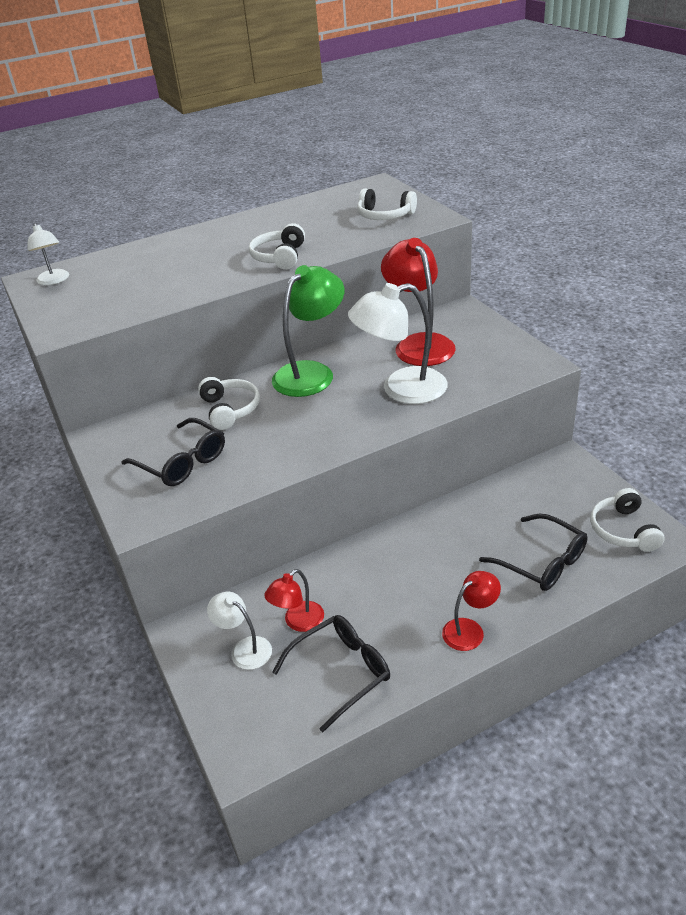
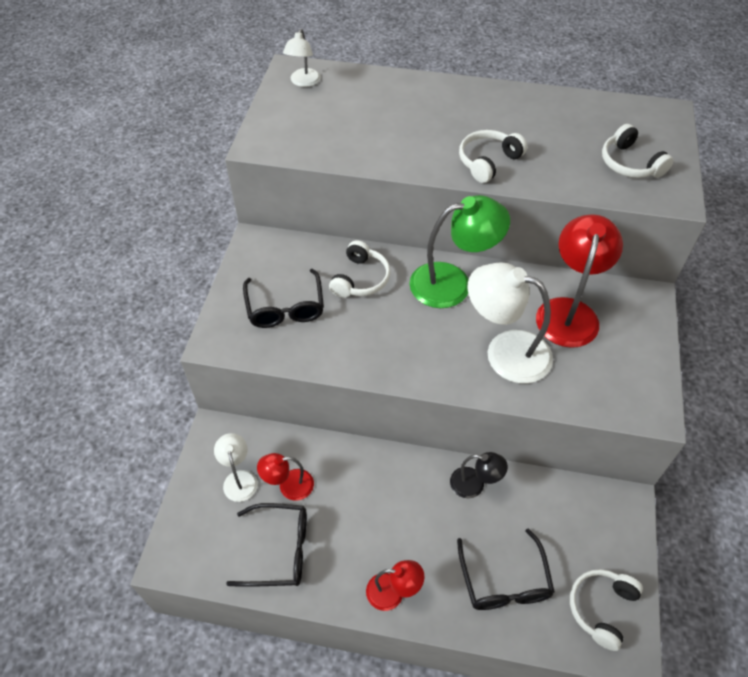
camera: 35 degrees right, 15 degrees up
none -> black lamp [450,452,508,498]

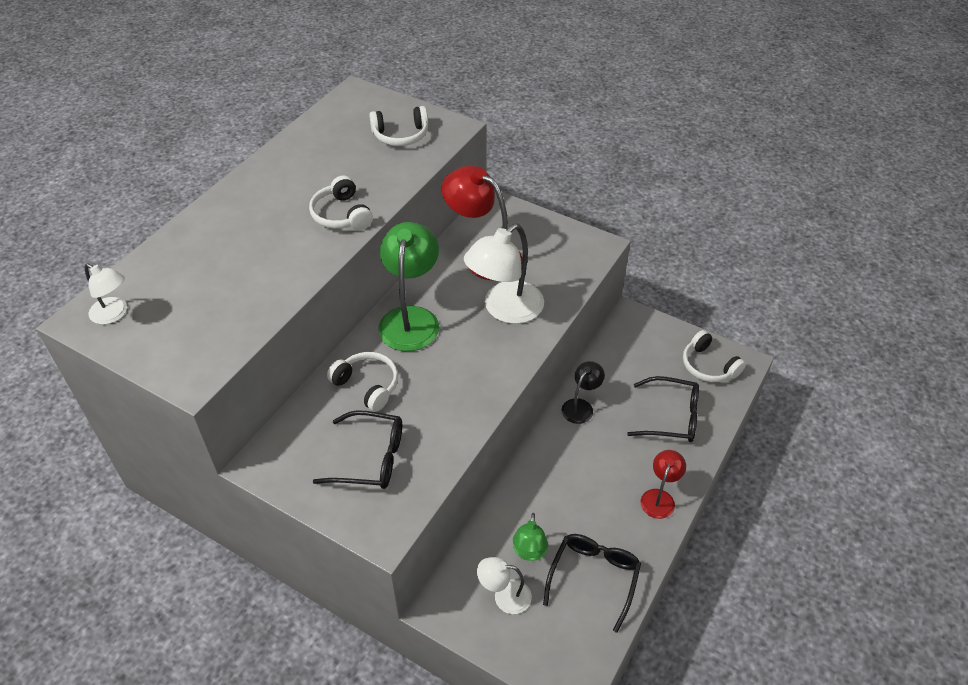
camera: 70 degrees left, 5 degrees down
red lamp [257,453,314,501] -> green lamp [513,513,548,561]

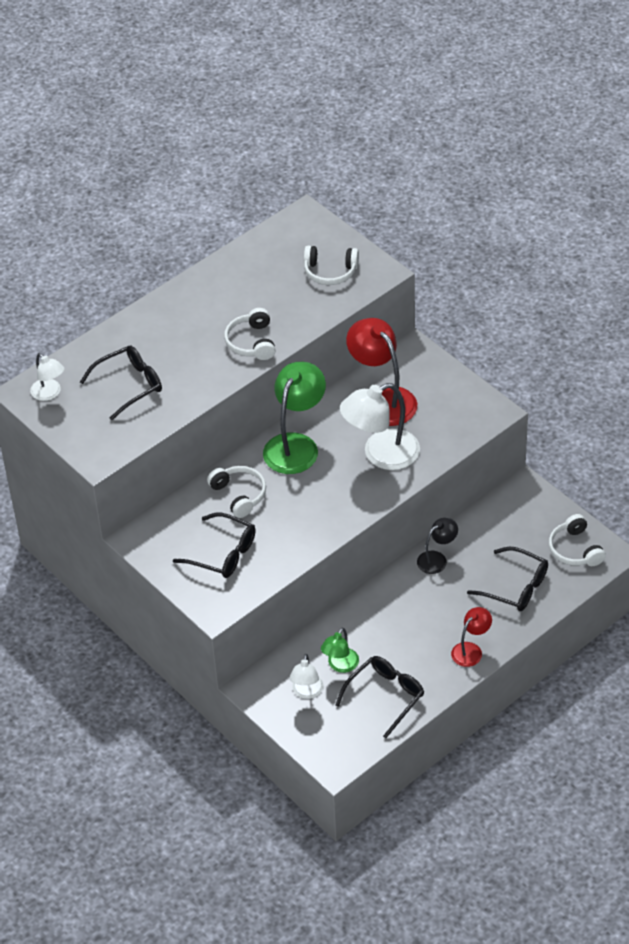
camera: 20 degrees right, 0 degrees up
white lamp [477,557,532,614] -> white lamp turned 105 degrees counterclockwise [290,654,323,699]
none -> black glasses [80,346,162,420]

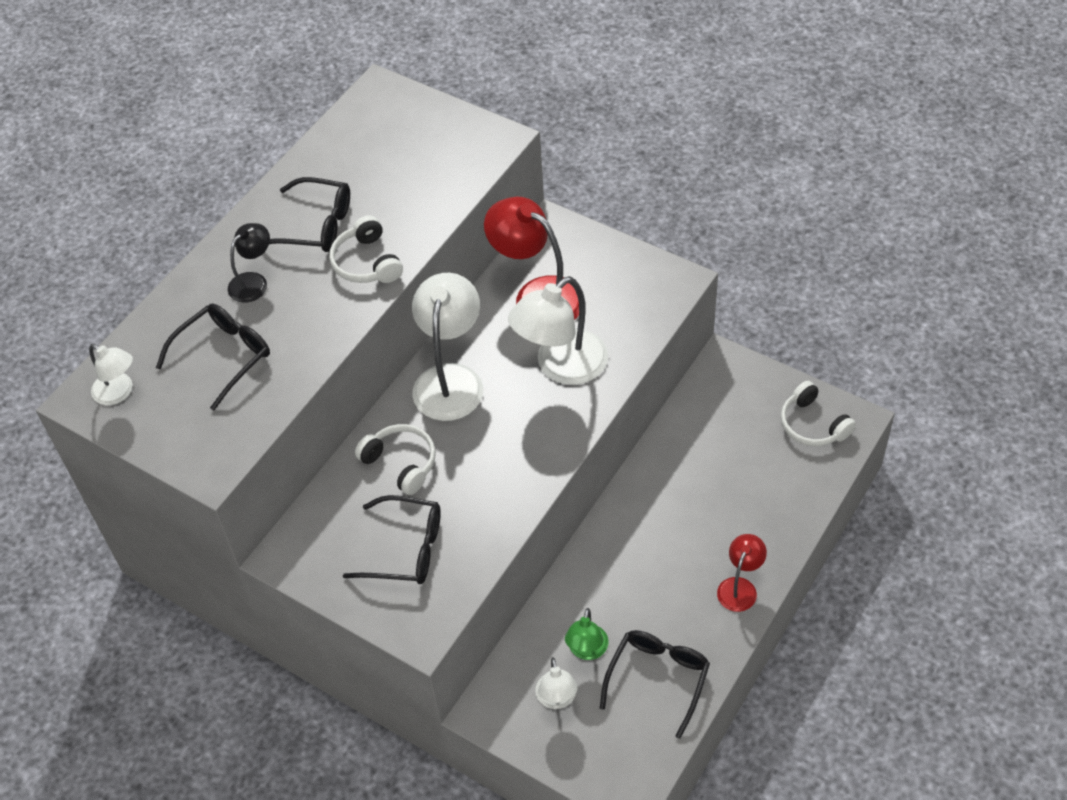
camera: 15 degrees left, 5 degrees up
green lamp [263,362,326,474] -> white lamp [412,273,483,421]
white headphones [304,246,359,285] -> none
black lamp [417,518,458,574] -> black lamp moved to [228,223,270,303]
black glasses [467,547,548,611] -> black glasses moved to [269,177,350,252]

